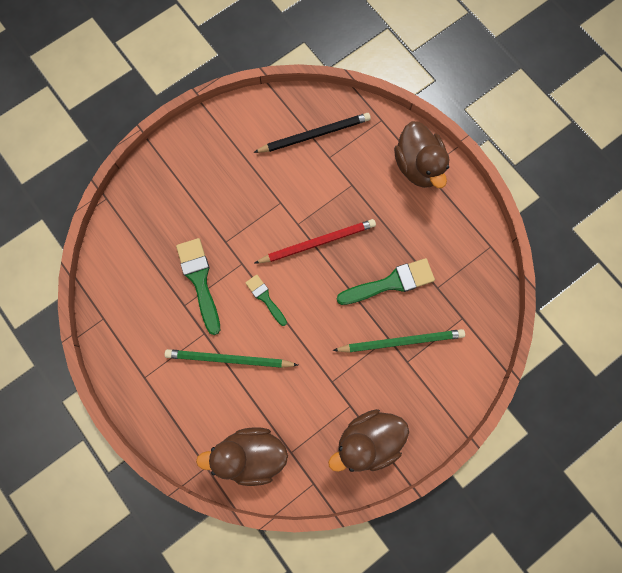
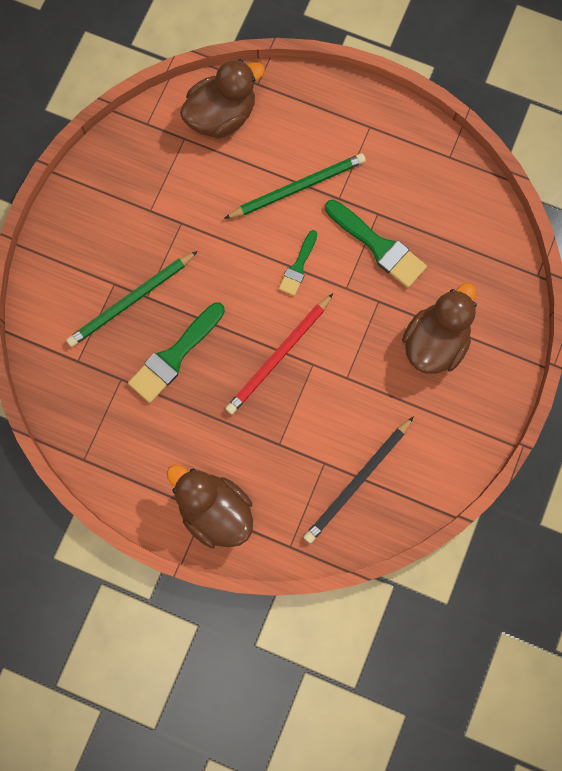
camera: 150 degrees right, 0 degrees up
green brush [245,275,287,326] -> green brush turned 90 degrees clockwise [279,230,317,296]
brown duck [328,409,409,472] -> brown duck moved to [402,283,477,374]

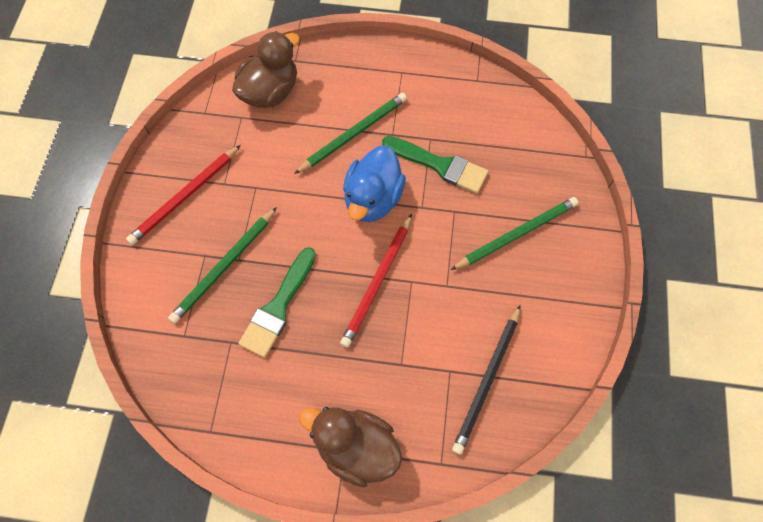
camera: 15 degrees left, 10 degrees down
green brush [279,230,317,296] -> blue duck [343,146,406,222]
brown duck [402,283,477,374] -> green pencil [451,197,579,270]
none -> red pencil [126,145,241,245]

